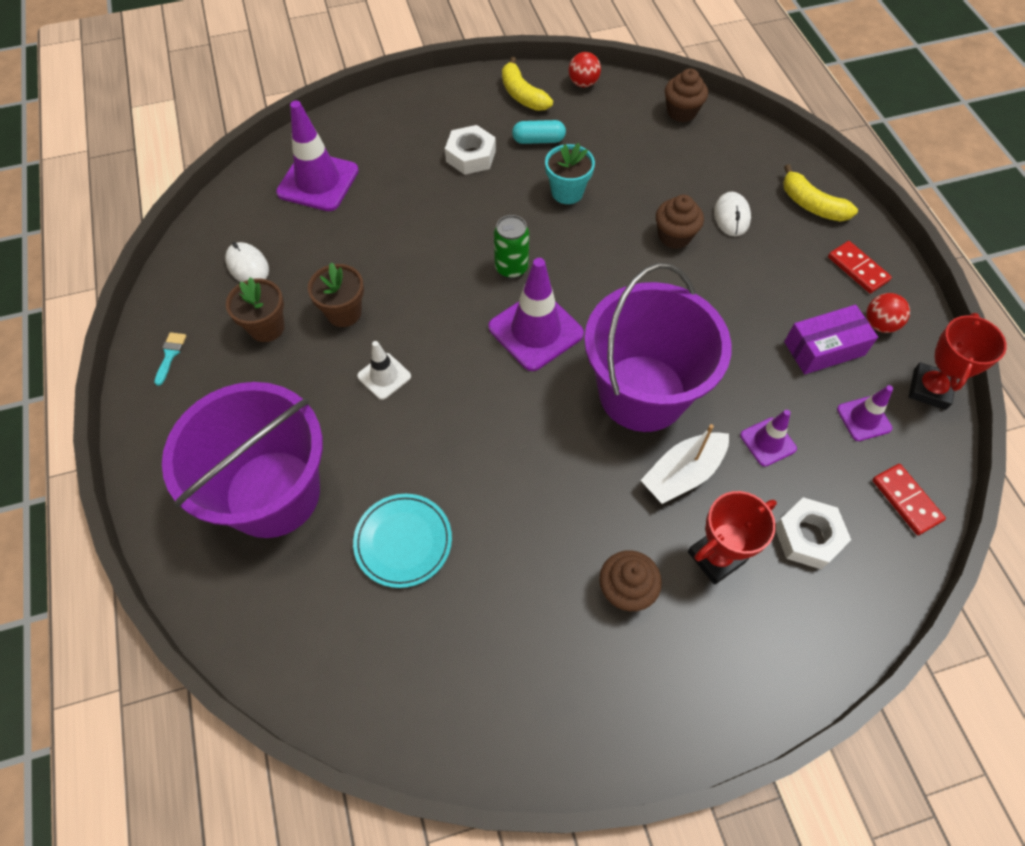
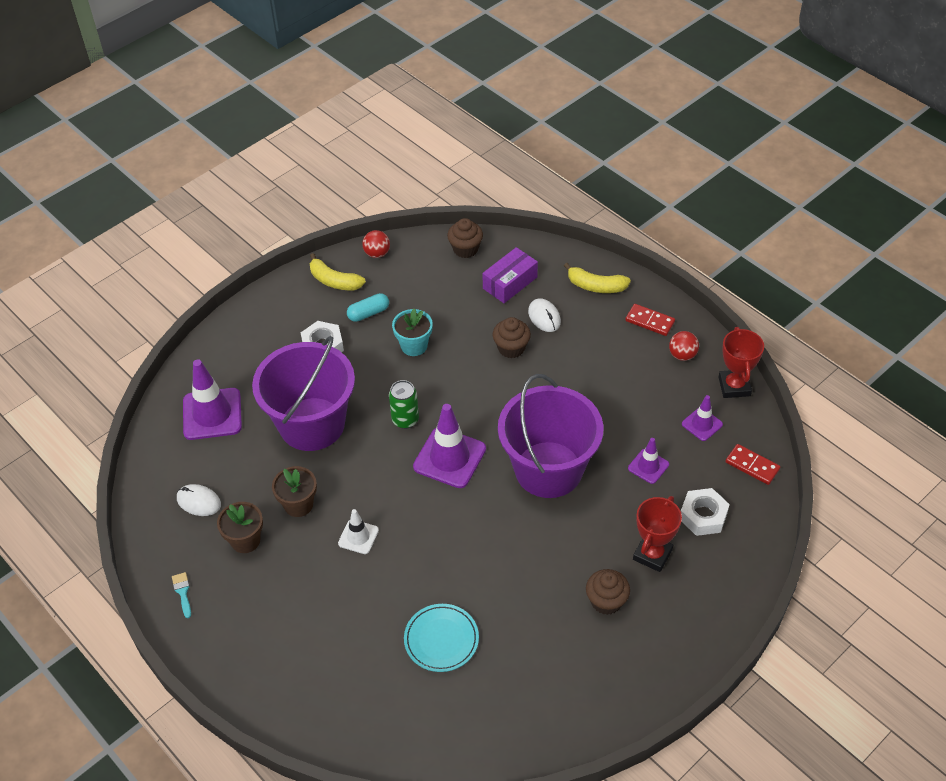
camera: 25 degrees left, 10 degrees down
purple bucket [162,382,323,538] -> purple bucket moved to [252,336,355,451]
white boat [640,424,729,504] -> none
purple box [784,305,878,374] -> purple box moved to [482,247,538,303]

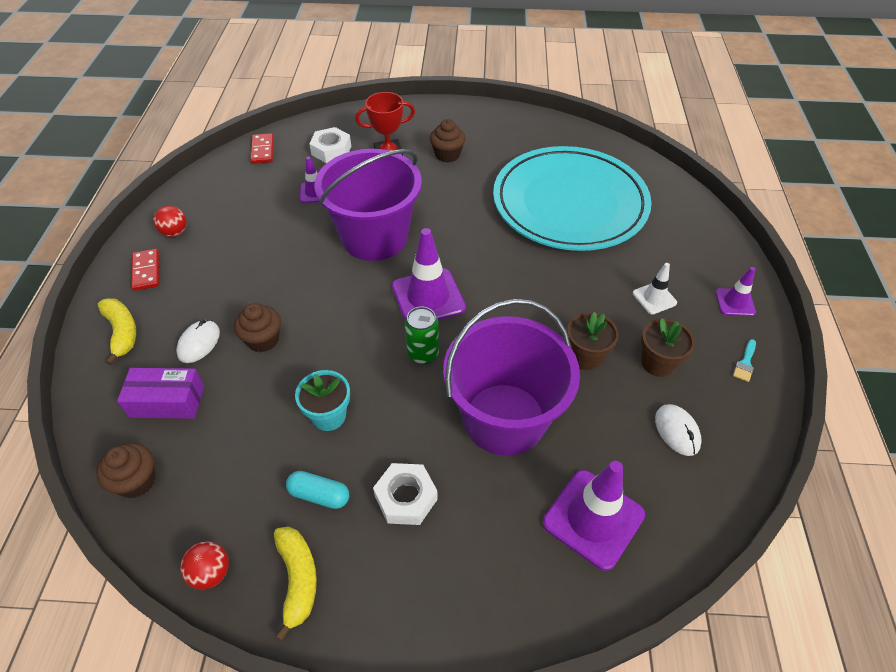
camera: 135 degrees left, 0 degrees up
white traffic cone [338,509,379,554] -> white traffic cone moved to [633,263,677,314]
turquoise plate [404,604,479,672] -> turquoise plate [493,146,652,251], size x2.44
purple traffic cone [682,395,723,441] -> purple traffic cone moved to [716,267,756,316]
red trophy [719,327,764,398] -> none

